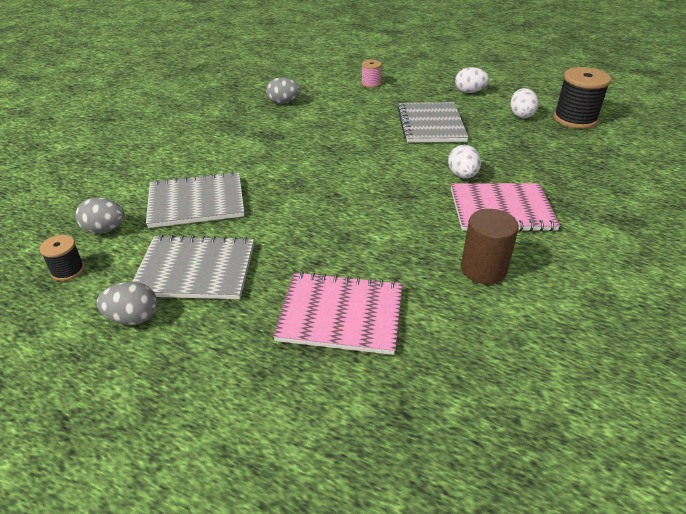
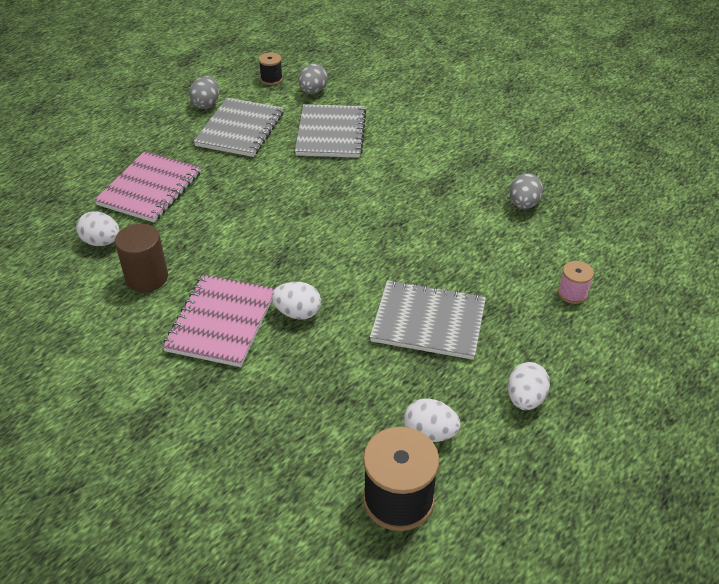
camera: 105 degrees right, 5 degrees up
none -> white egg [76,211,120,246]

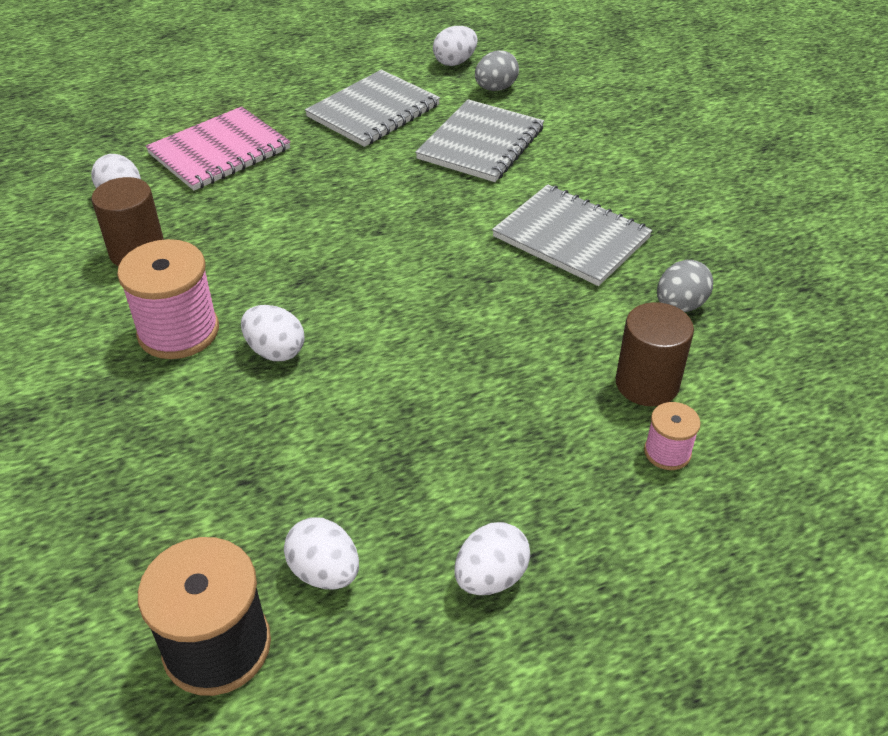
camera: 25 degrees right, 0 degrees up
pink notebook [162,275,275,367] -> pink spool [117,239,219,359]
grey egg [189,76,219,109] -> none
black spool [259,52,283,85] -> white egg [433,26,478,66]
grey notebook [370,280,486,360] -> grey notebook moved to [492,184,652,286]
none -> brown cylinder [616,302,694,406]

